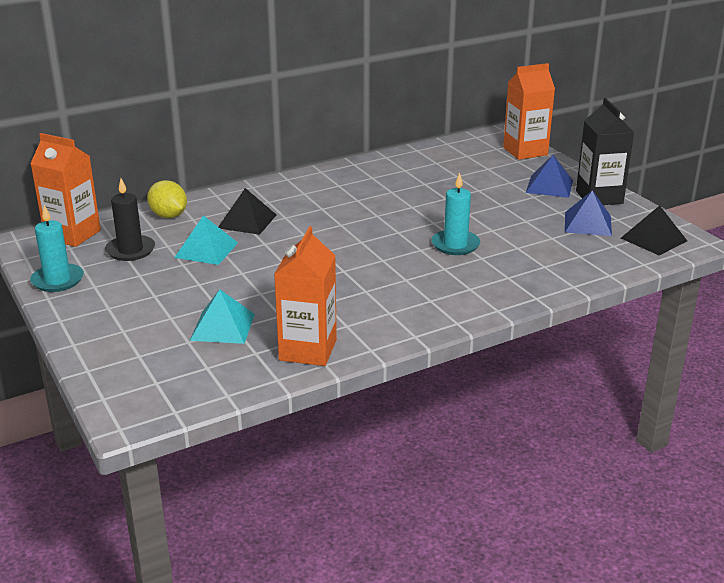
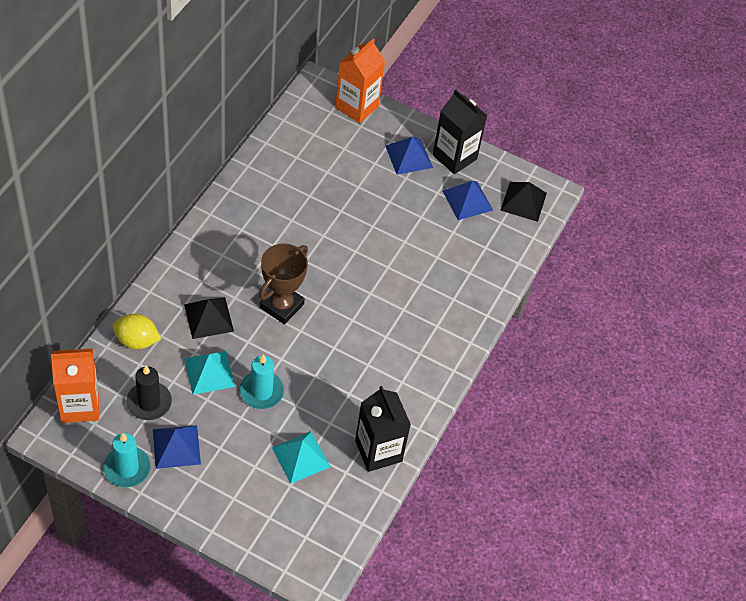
camera: 40 degrees left, 25 degrees up
orange carton [274,226,337,366] -> black carton [355,386,411,472]
turquoise candle [432,173,480,255] -> turquoise candle moved to [240,354,284,409]
none -> blue pyramid [153,425,201,469]
none -> brown trophy [259,243,308,324]

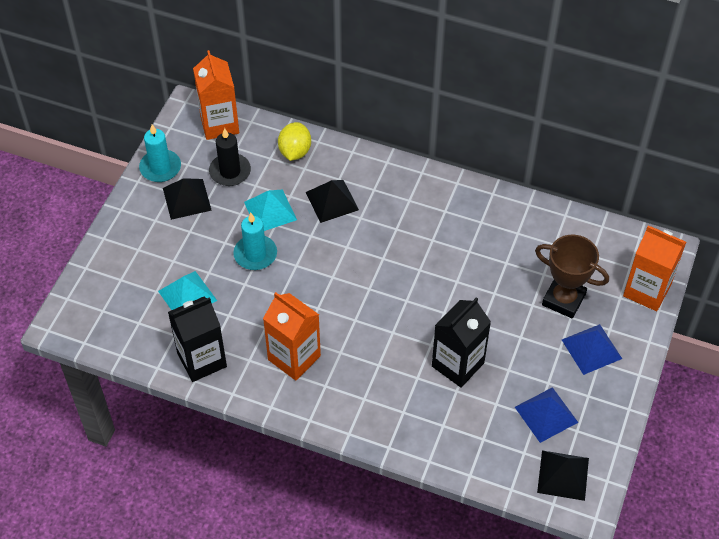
camera: 90 degrees right, 0 degrees up
blue pyramid [153,425,201,469] -> black pyramid [163,178,212,220]
brown trophy [259,243,308,324] -> brown trophy moved to [535,235,609,318]
black carton [433,89,487,174] -> black carton moved to [432,297,491,388]
none -> orange carton [263,292,321,381]

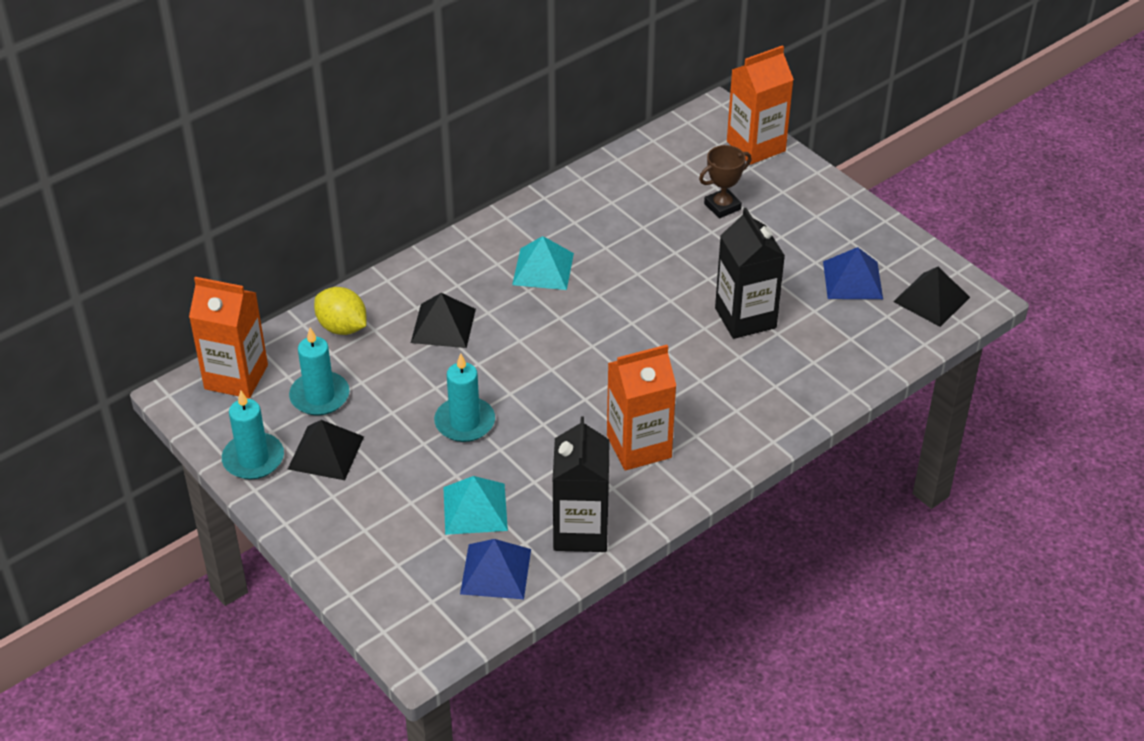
camera: 60 degrees left, 10 degrees down
black candle [209,128,251,186] -> turquoise candle [289,328,350,415]
turquoise pyramid [244,190,297,231] -> turquoise pyramid moved to [512,236,574,290]
brown trophy [535,235,609,318] -> brown trophy [699,145,752,218], size x0.66
blue pyramid [562,324,622,375] -> blue pyramid moved to [460,539,531,599]

